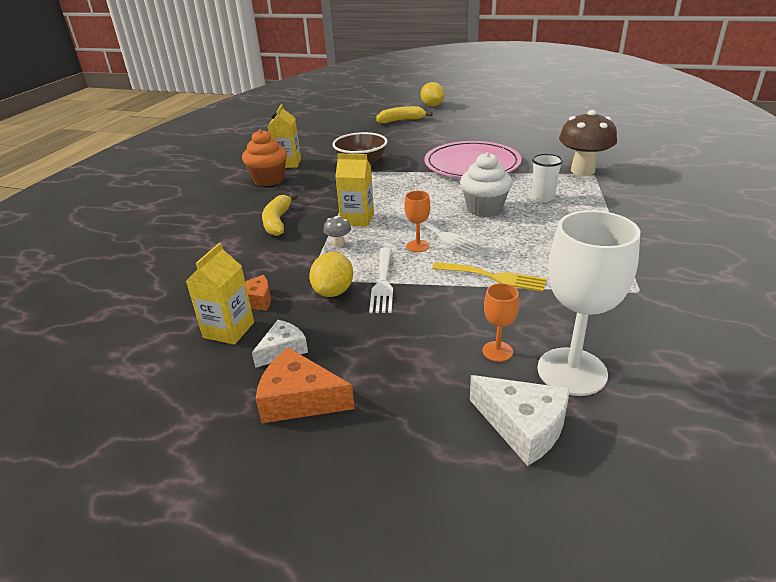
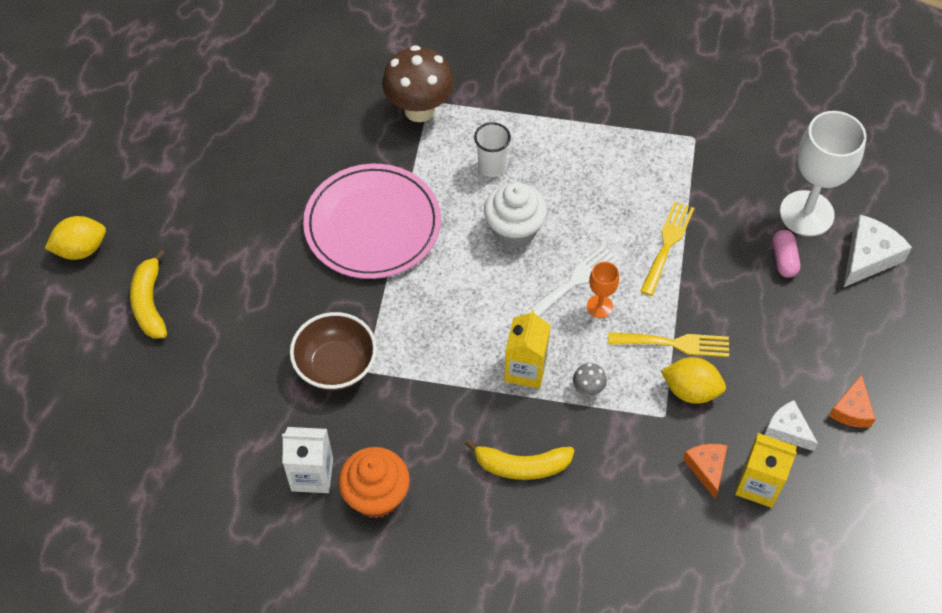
camera: 90 degrees left, 25 degrees up
orange cheese [256,347,355,423] -> orange cheese [829,374,876,428], size x0.65
yellow carton [268,104,301,168] -> white carton [282,427,333,493]
white fork [369,247,393,313] -> yellow fork [608,332,729,357]
orange goblet [482,283,519,362] -> pink capsule [773,230,800,278]

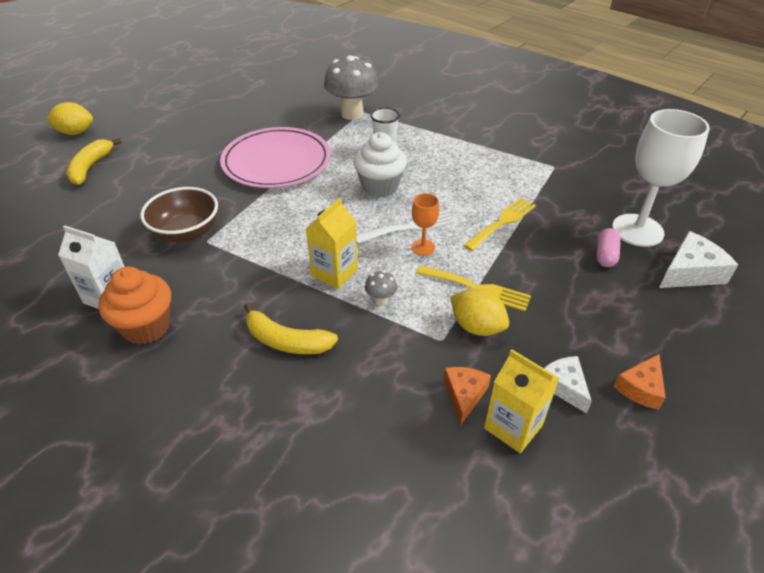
camera: 20 degrees right, 15 degrees down
brown mushroom [382,45,454,122] -> grey mushroom [324,55,378,120]

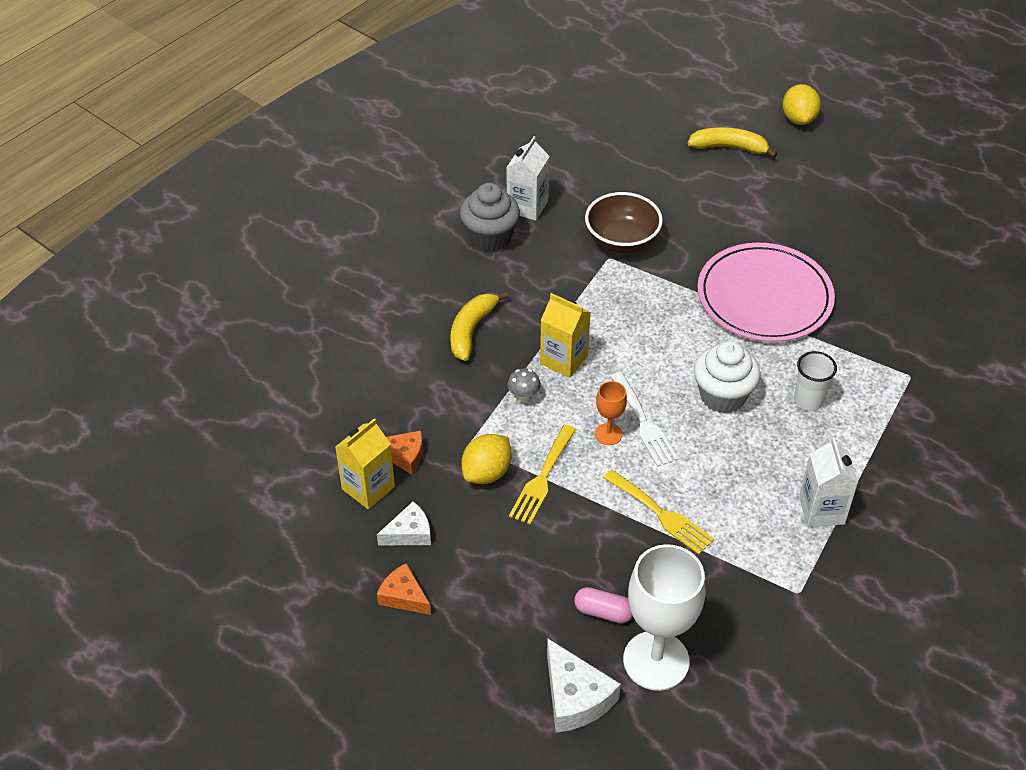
camera: 90 degrees right, 5 degrees up
orange cupcake [98,267,171,344] -> grey cupcake [460,183,520,252]
grey mushroom [324,55,378,120] -> none
none -> white carton [799,437,858,527]

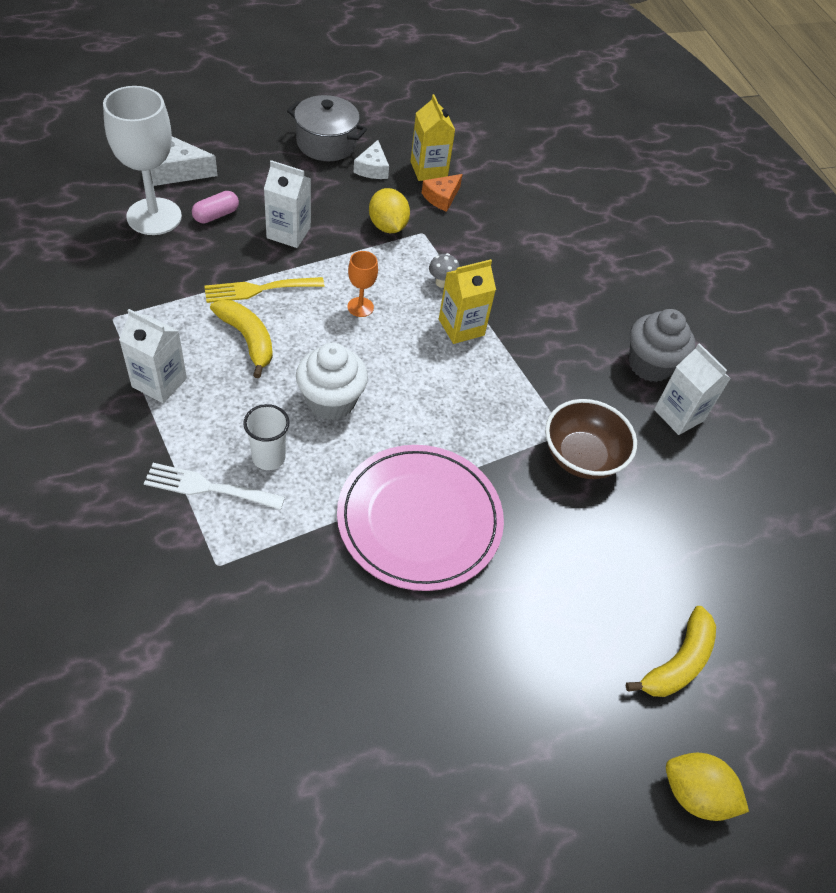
camera: 115 degrees right, 5 degrees up
orange cheese [377,563,431,615] -> grey pot [287,95,367,161]
yellow banana [450,291,509,361] -> yellow banana moved to [210,300,273,378]
yellow fork [509,425,576,525] -> none
white fork [610,372,678,467] -> white fork moved to [144,463,285,510]
none -> white carton [264,160,311,248]

